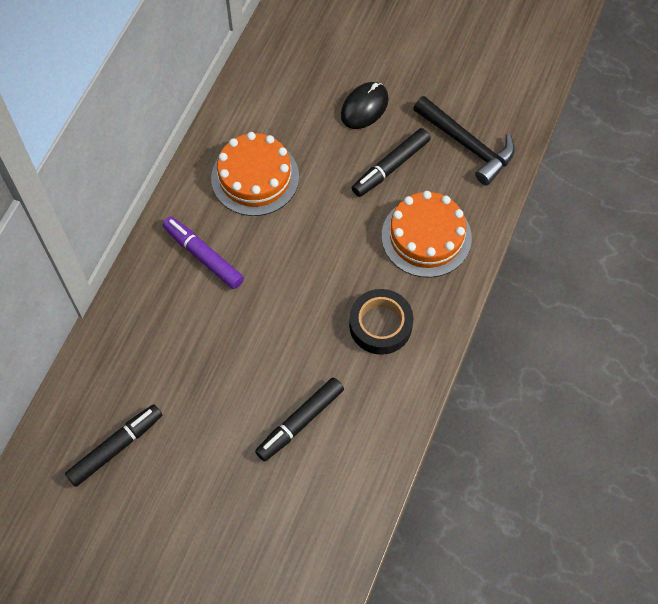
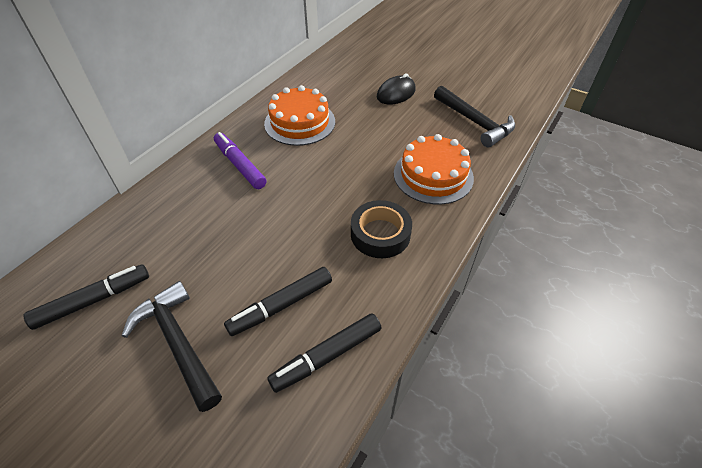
camera: 10 degrees right, 15 degrees down
black marker [352,128,431,197] -> black marker moved to [267,313,381,393]
none -> black hammer [122,281,222,412]

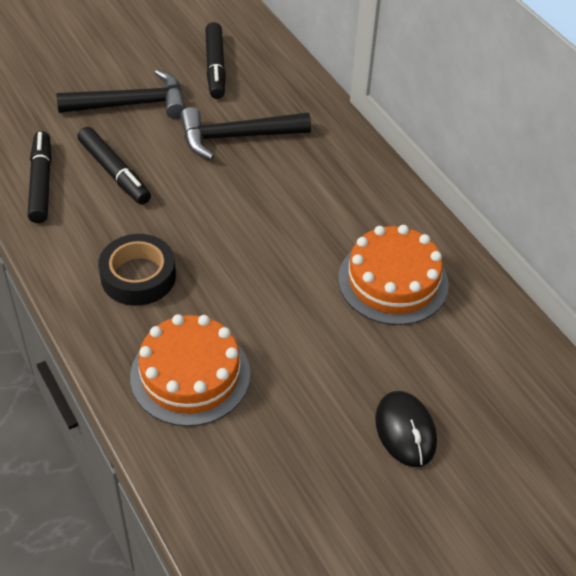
camera: 115 degrees right, 0 degrees up
purple marker [214,132,267,189] -> none
black marker [224,267,332,336] -> black marker turned 150 degrees clockwise [77,127,151,205]
black hammer [434,86,515,147] -> black hammer moved to [180,107,311,160]

